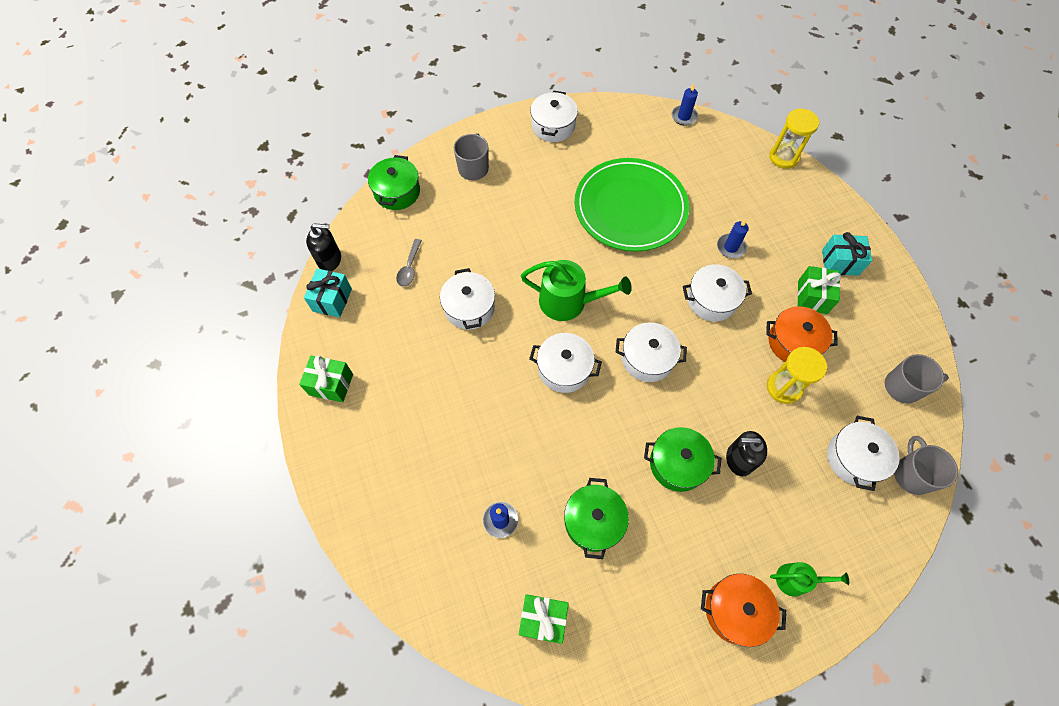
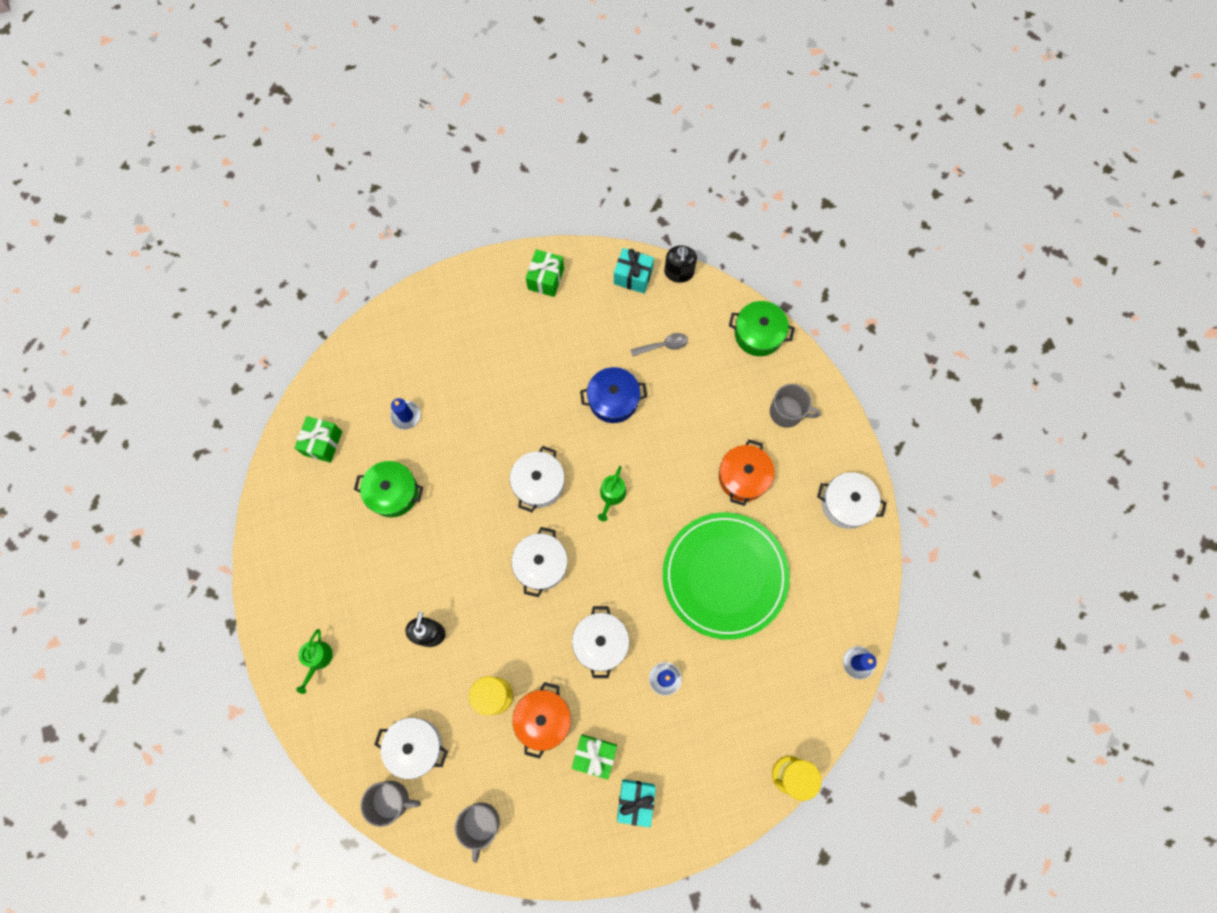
camera: 95 degrees right, 10 degrees up
grey spoon [396,239,422,287] -> grey spoon turned 150 degrees clockwise [631,333,688,356]
white pot [440,268,495,330] -> blue pot [580,367,647,423]
green watering can [521,260,632,321] -> green watering can [598,466,626,522], size x0.56
green pot [644,427,721,492] -> none
orange pot [701,574,786,647] -> orange pot moved to [719,440,775,506]

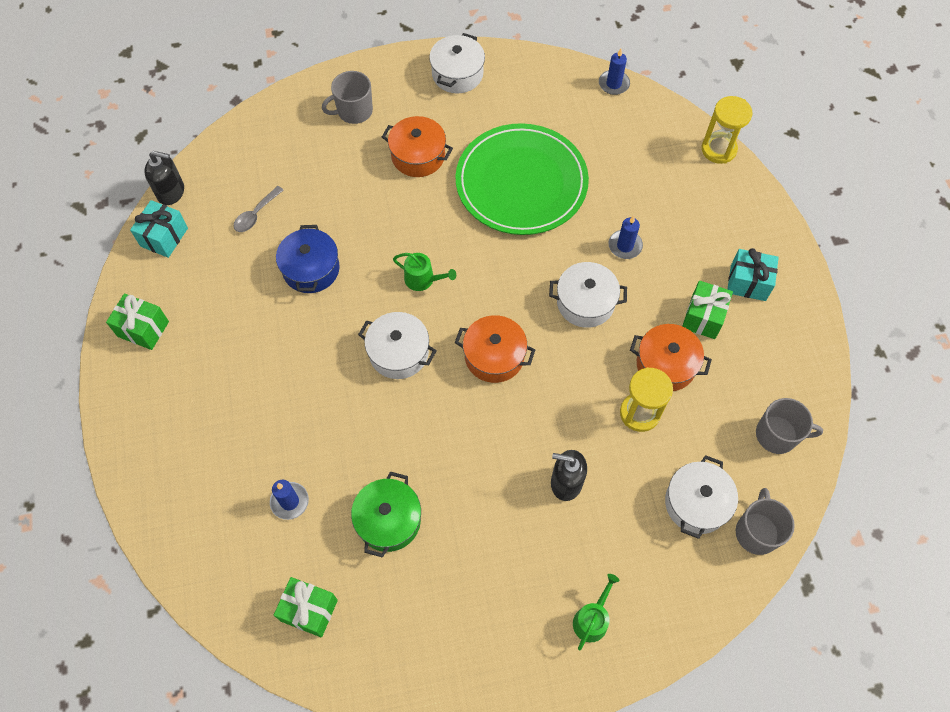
camera: 85 degrees left, 10 degrees down
green watering can [296,629,333,694] -> green watering can turned 75 degrees counterclockwise [573,574,619,650]
white pot [511,527,568,597] -> orange pot [455,315,535,383]
grey spoon [631,333,688,356] -> grey spoon turned 135 degrees counterclockwise [234,186,284,232]
green pot [729,301,795,356] -> none
grey mug [770,384,820,428] -> grey mug turned 135 degrees counterclockwise [322,71,373,124]

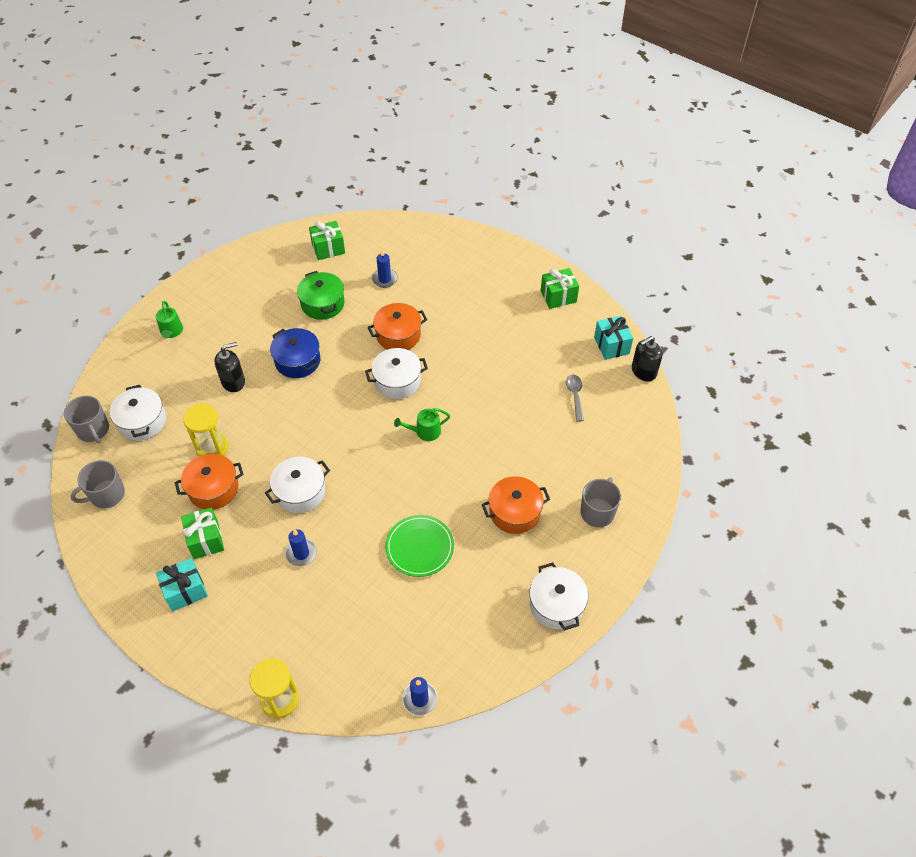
camera: 140 degrees right, 10 degrees down
blue pot [276,225,340,293] -> blue pot moved to [270,328,321,378]
green plate [455,123,589,235] -> green plate [385,515,454,577], size x0.54
orange pot [455,315,535,383] -> orange pot moved to [367,303,427,350]

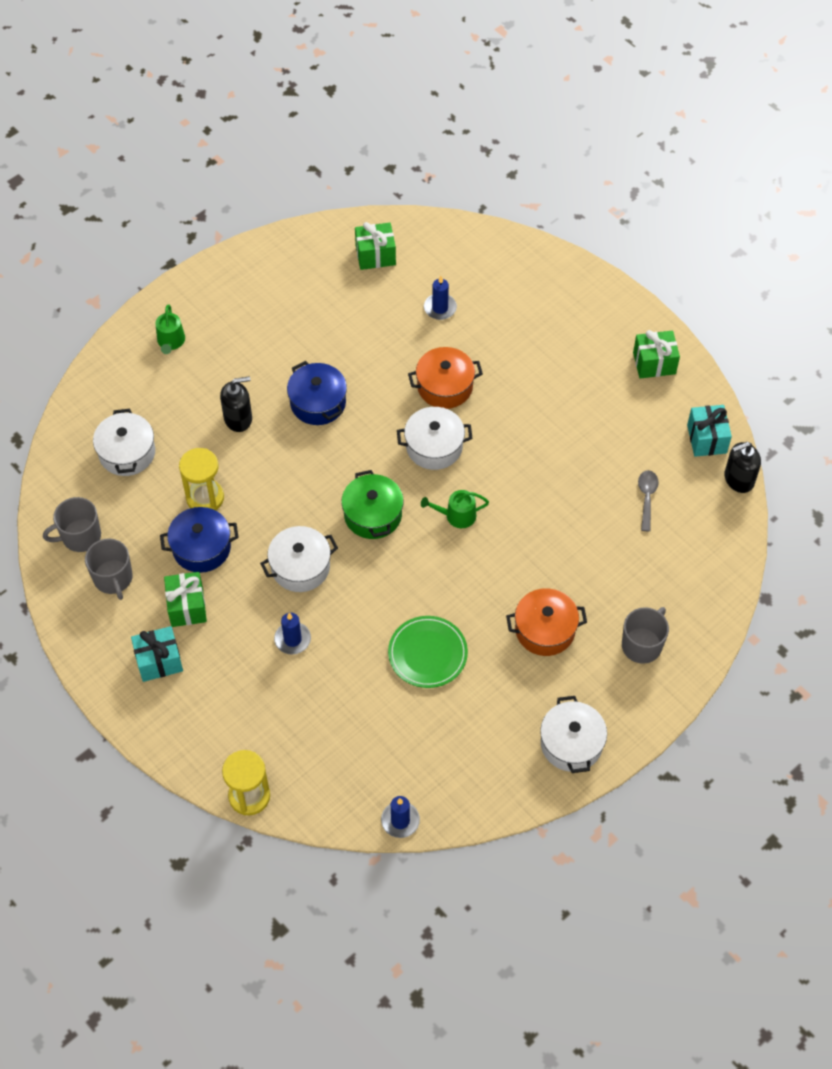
camera: 10 degrees right, 5 degrees up
grey mug [64,396,109,443] -> grey mug moved to [85,539,133,600]
orange pot [175,454,244,510] -> blue pot [160,507,239,573]
green pot [297,271,345,320] -> green pot moved to [341,470,404,539]

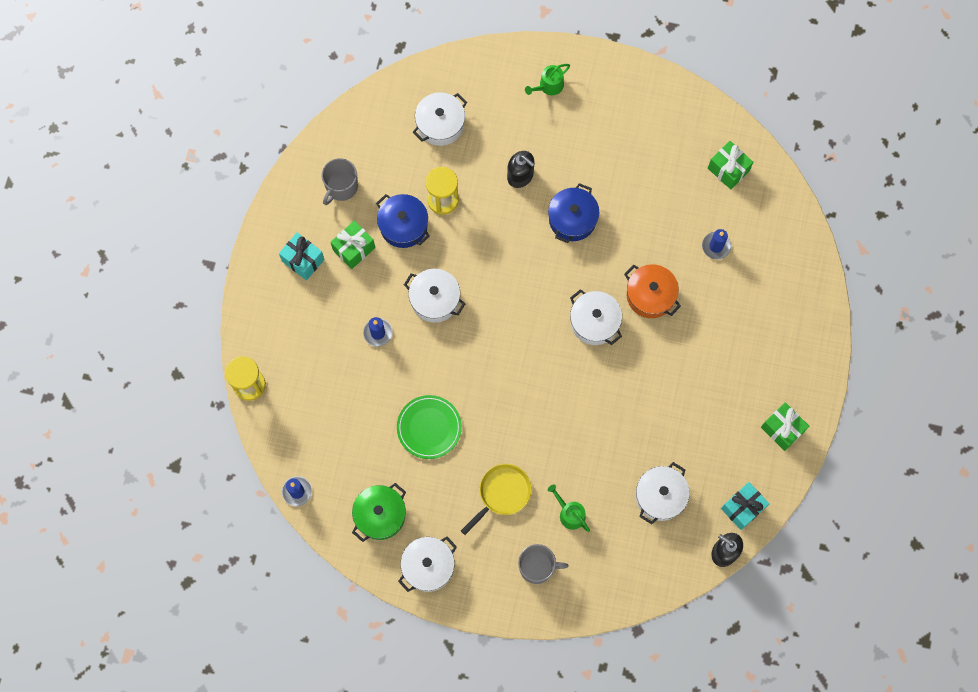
camera: 55 degrees right, 15 degrees up
grey mug [43,497,101,552] -> none
green pot [341,470,404,539] -> green pot moved to [352,483,406,542]
green watering can [421,490,489,528] -> green watering can moved to [548,484,590,532]
orange pot [506,588,587,656] -> yellow pan [461,464,532,535]
grey spoon [638,470,659,531] -> white pot [636,462,690,524]

